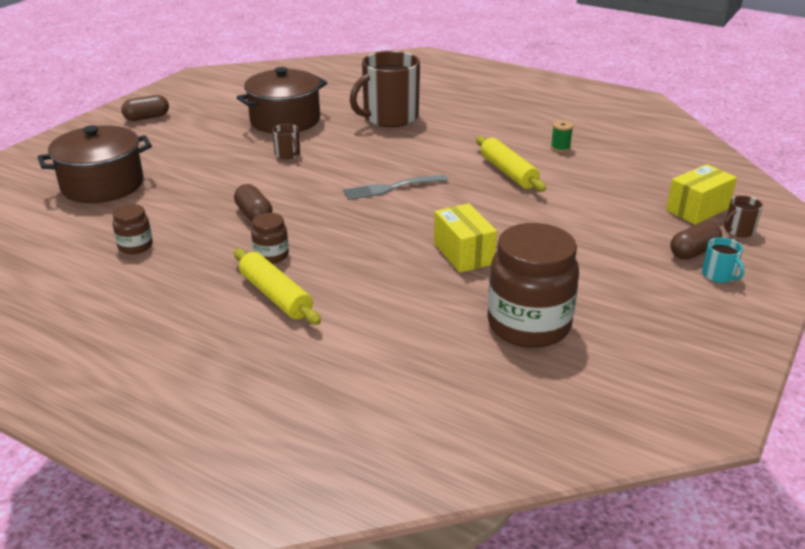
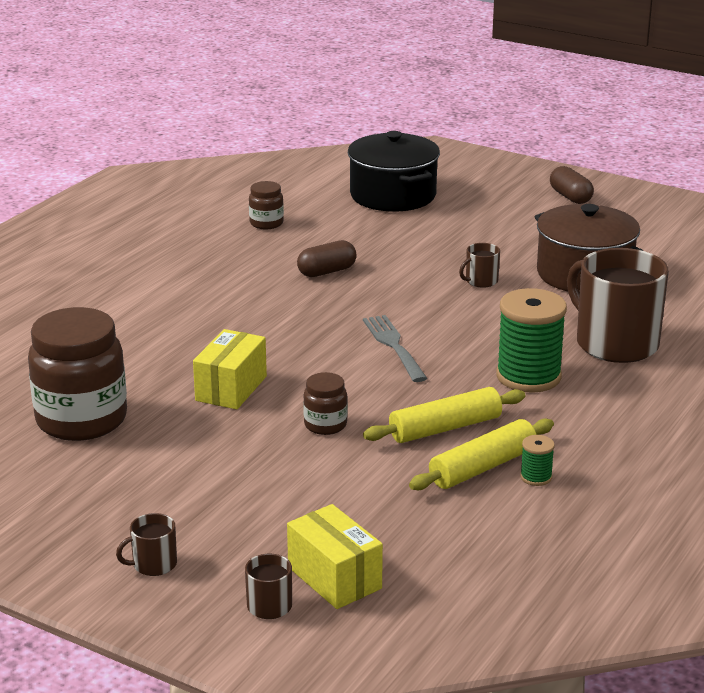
camera: 90 degrees right, 5 degrees down
brown pot [38,125,152,203] -> black pot [348,131,440,212]
yellow rolling pin [234,249,321,325] -> yellow rolling pin moved to [409,418,554,490]
brown jar [251,213,289,264] -> brown jar moved to [303,372,348,435]
yellow box [434,203,497,273] -> yellow box turned 45 degrees counterclockwise [193,329,267,409]
brown capsule [670,221,722,260] -> none
turquoise mug [702,237,744,283] -> brown mug [116,513,177,576]
none -> green spool [496,288,567,393]

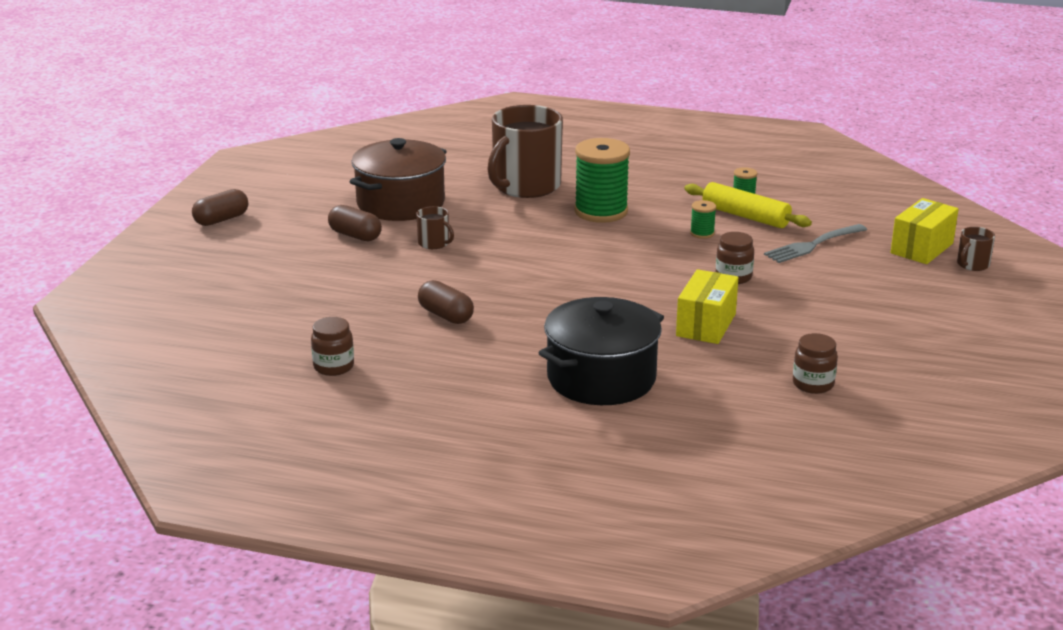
camera: 105 degrees left, 0 degrees up
brown jar [28,307,127,441] -> brown jar [793,333,838,394], size x0.47
brown mug [116,513,177,576] -> none
yellow box [193,329,267,409] -> yellow box turned 75 degrees counterclockwise [676,269,738,344]
black pot [348,131,440,212] -> black pot moved to [539,297,664,405]
grey fork [363,315,427,382] -> grey fork moved to [764,224,867,263]
yellow rolling pin [363,387,526,443] -> green spool [690,200,716,239]
none -> brown capsule [328,205,382,242]

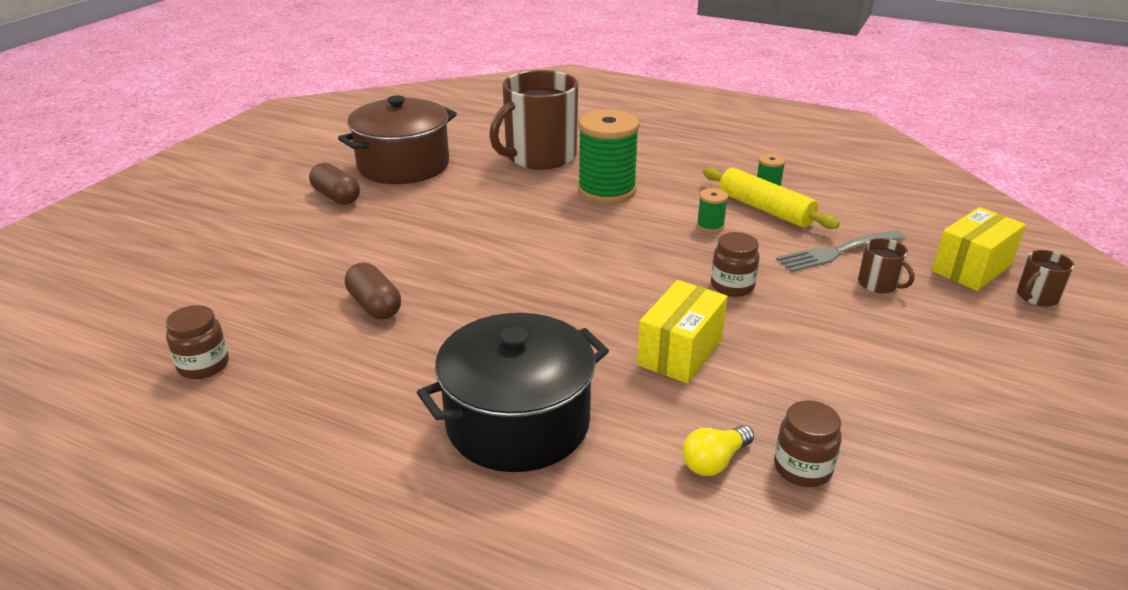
camera: 10 degrees right, 5 degrees up
brown capsule [192,189,248,226] -> none
brown mug [416,206,454,249] -> brown mug moved to [858,238,914,294]
none -> yellow light bulb [682,425,754,476]

